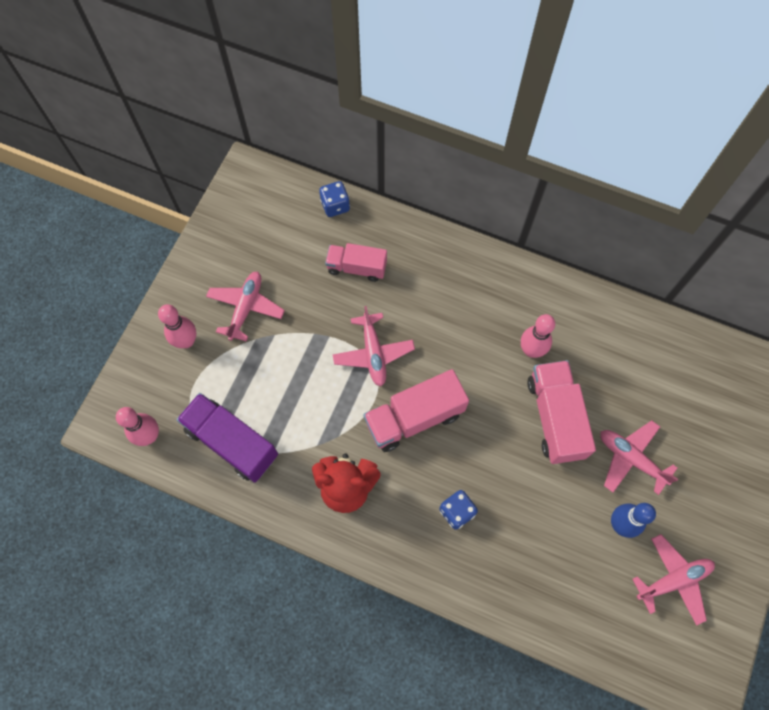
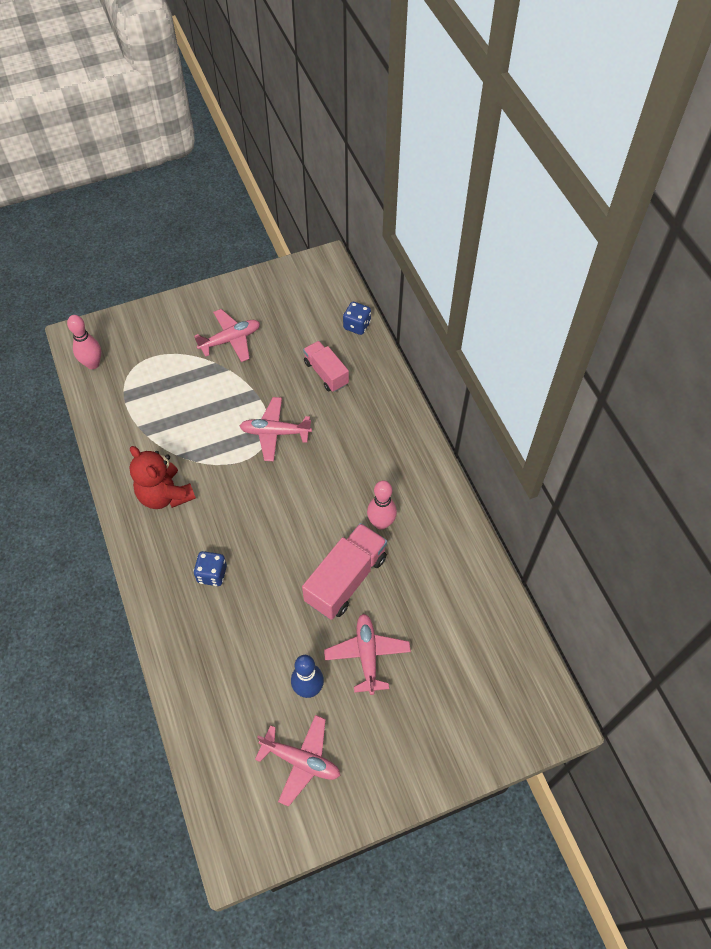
camera: 45 degrees right, 10 degrees down
pink bowling pin [158,304,196,348] -> none
purple truck [177,393,278,483] -> none
pink plane [333,306,415,386] -> pink plane turned 60 degrees clockwise [240,397,312,461]
pink truck [363,369,469,452] -> none

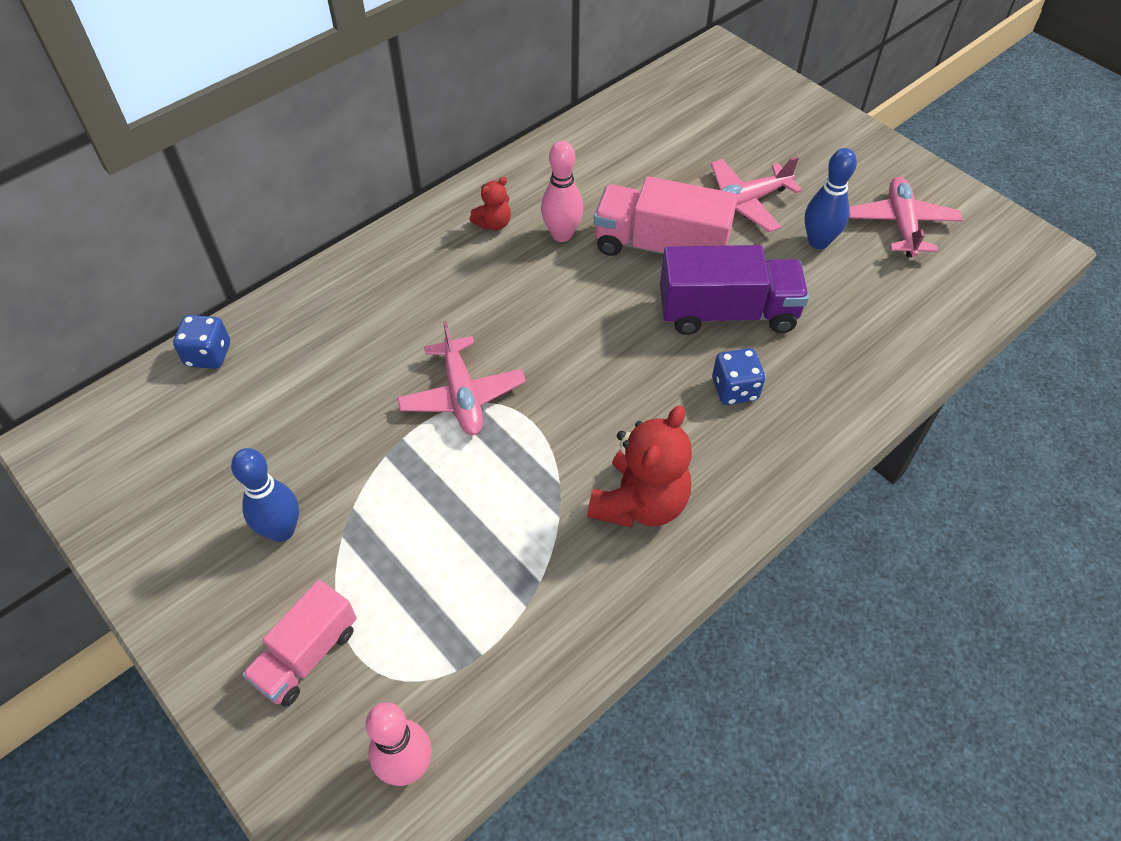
camera: 110 degrees left, 5 degrees down
pink plane [194,309,260,362] -> blue bowling pin [231,448,299,542]
pink truck [303,341,349,392] -> pink truck moved to [242,580,357,707]
none -> red teddy bear [470,177,511,231]
none -> purple truck [660,245,809,335]

